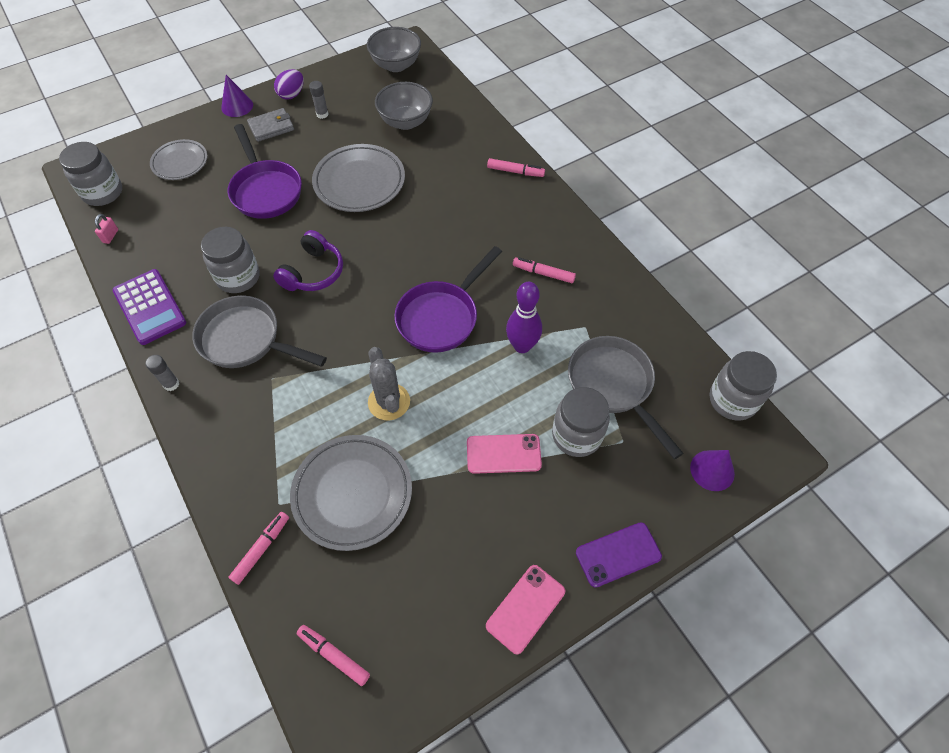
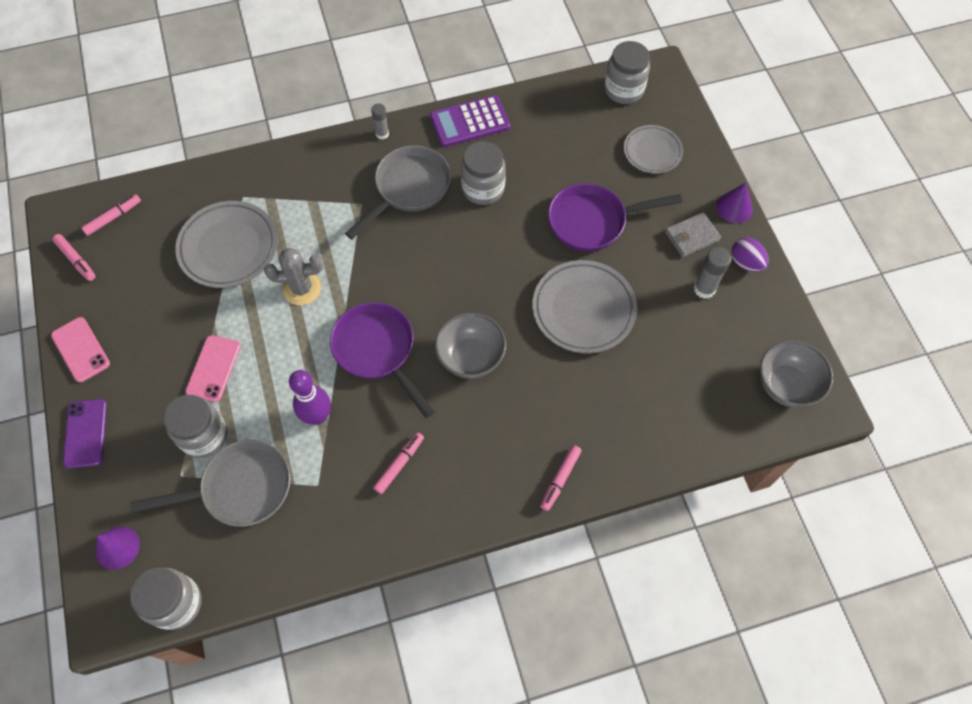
camera: 105 degrees right, 5 degrees up
pink padlock [95,214,118,244] -> none
pink marker [228,512,289,585] -> pink marker moved to [52,234,96,281]
grey wallet [247,108,294,142] -> grey wallet turned 75 degrees clockwise [665,212,721,257]
purple headphones [273,230,343,291] -> none
grey glue stick [309,81,328,119] -> grey glue stick [694,247,731,299], size x1.51
grey bowl [375,82,433,130] -> grey bowl moved to [435,313,506,379]

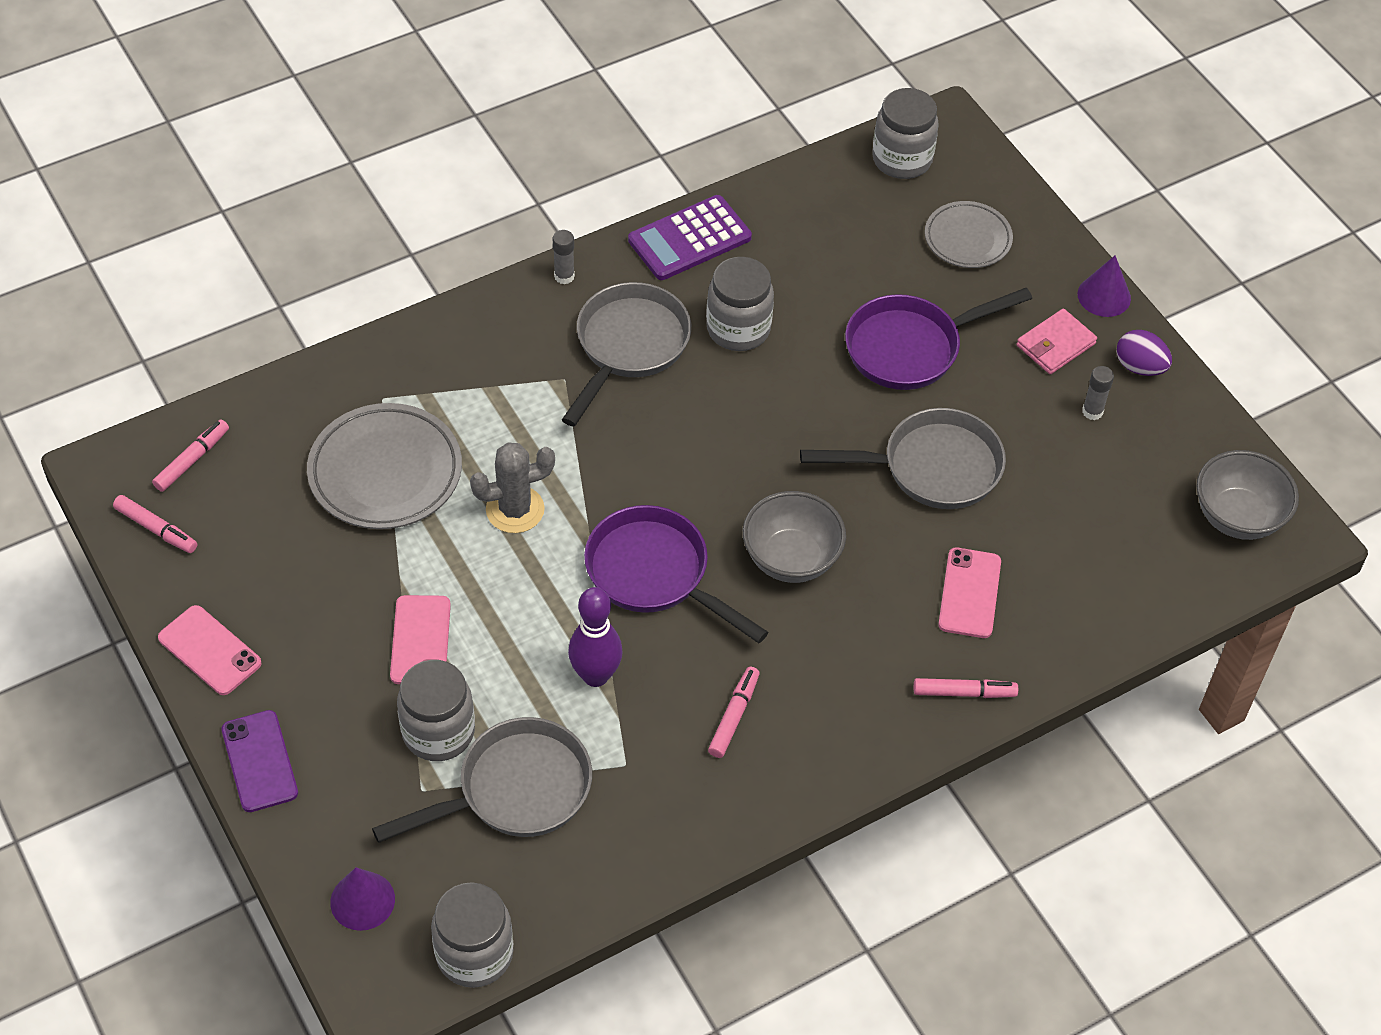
camera: 15 degrees left, 10 degrees down
grey plate [532,260,637,354] -> grey pan [800,408,1006,509]
pink marker [540,445,582,511] -> pink marker turned 105 degrees counterclockwise [914,678,1018,698]
grey wallet [665,212,721,257] -> pink wallet [1017,309,1097,374]
grey glue stick [694,247,731,299] -> grey glue stick [1082,366,1114,420], size x0.66
none -> pink phone [938,548,1001,638]

